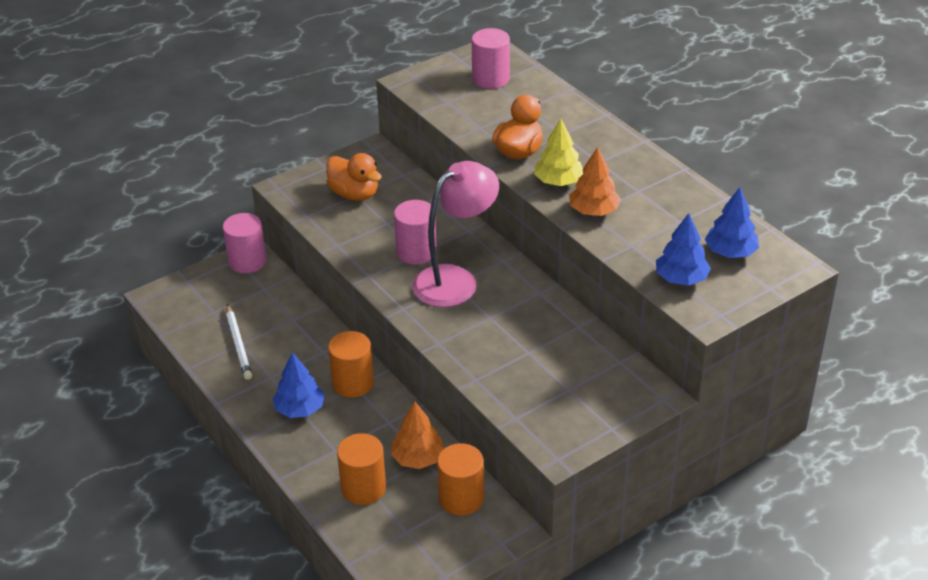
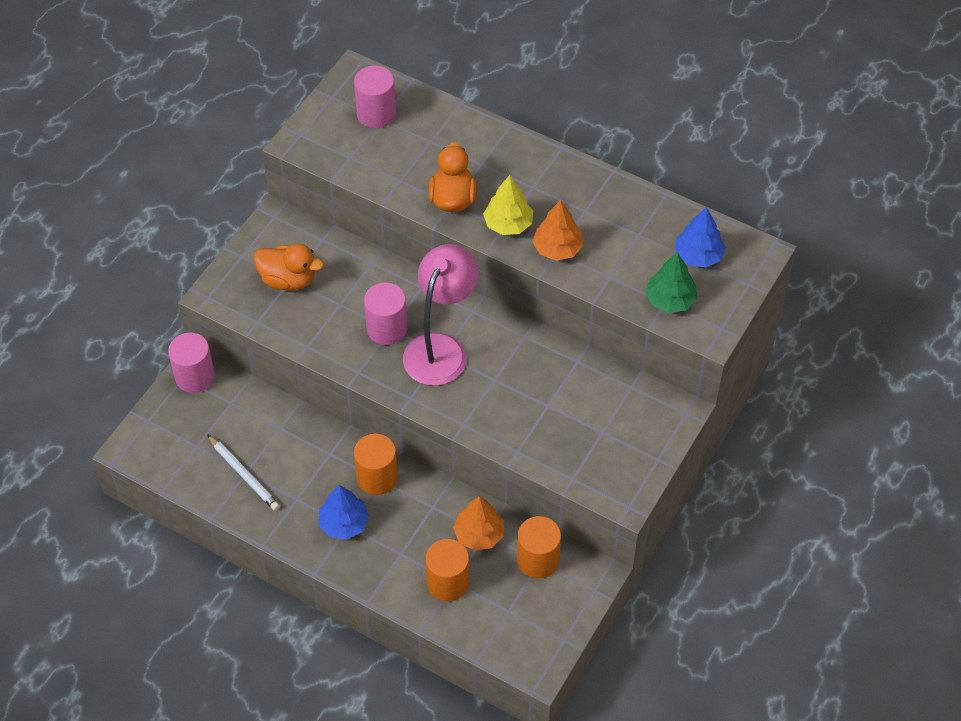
camera: 25 degrees left, 15 degrees up
blue tree [656,213,711,285] -> green tree [645,252,697,313]

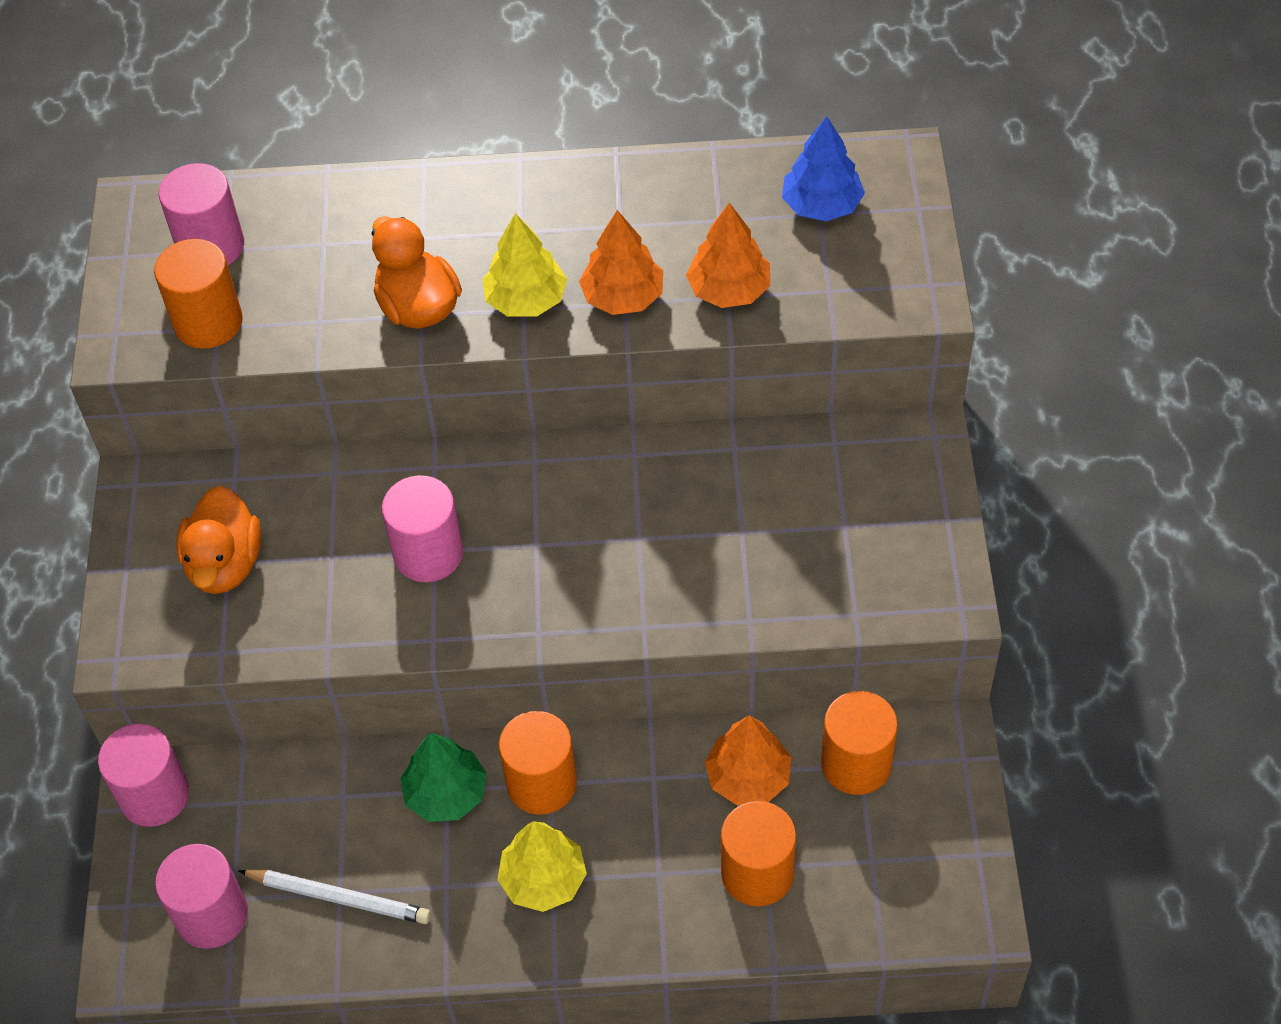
camera: 30 degrees left, 0 degrees up
orange duck [254,243,324,290] -> orange duck turned 105 degrees clockwise [176,486,261,594]
blue tree [318,485,369,540] -> yellow tree [497,821,587,912]
pink lamp [403,244,479,386] -> none
green tree [645,252,697,313] -> green tree moved to [400,733,487,822]
none -> orange cylinder [154,239,243,349]
none -> pink cylinder [155,844,248,949]
none -> orange tree [686,203,770,308]

